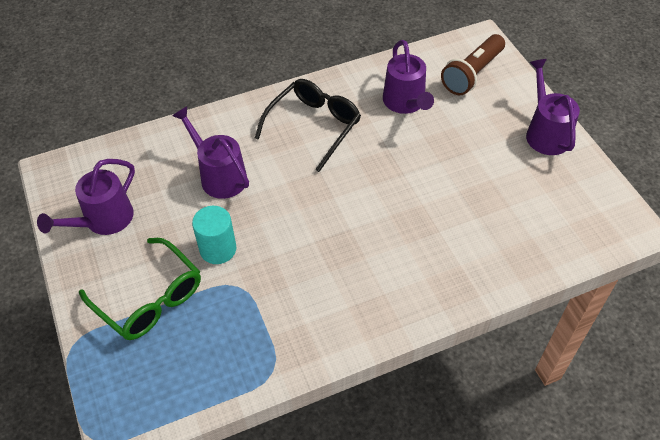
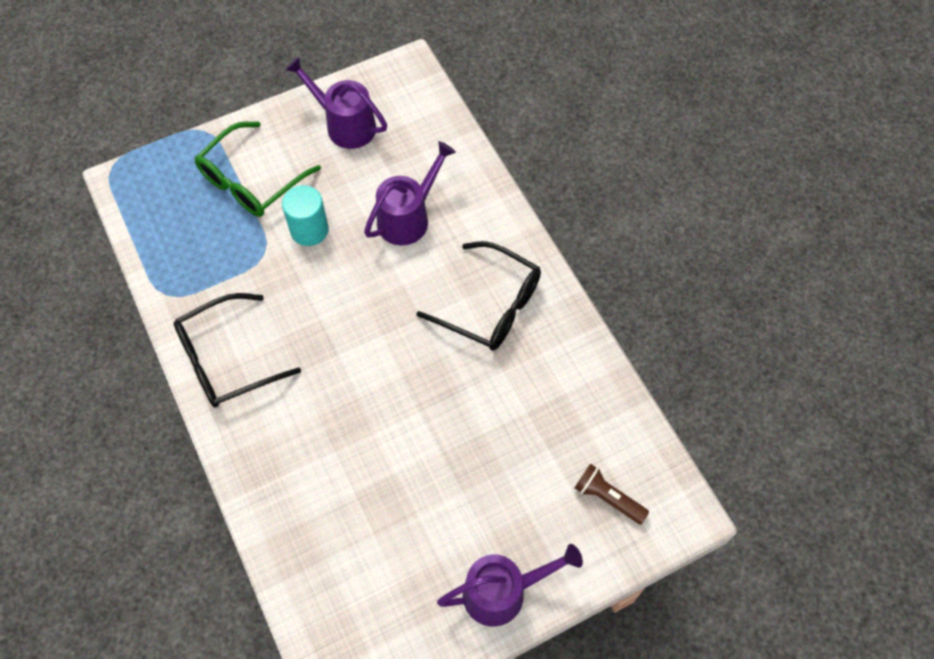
camera: 85 degrees right, 10 degrees up
purple watering can [383,40,434,114] -> none
brown flashlight [441,34,505,95] -> brown flashlight [575,464,649,524], size x0.63
none -> black glasses [174,293,301,408]

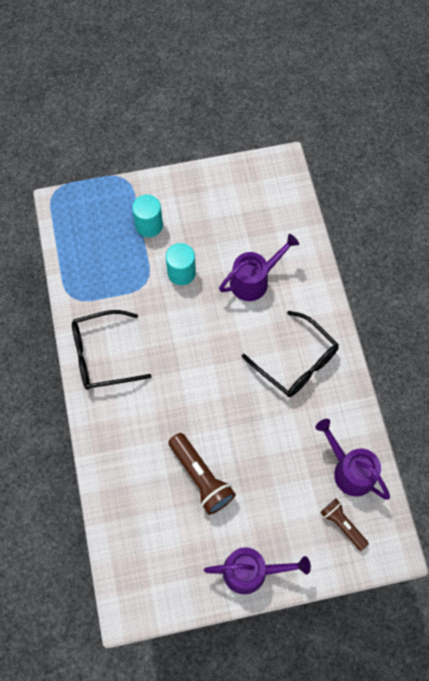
camera: 15 degrees right, 5 degrees up
green glasses [194,122,321,217] -> turquoise cylinder [132,195,163,237]
purple watering can [285,57,387,149] -> purple watering can moved to [315,419,390,500]
none -> brown flashlight [168,433,236,515]

